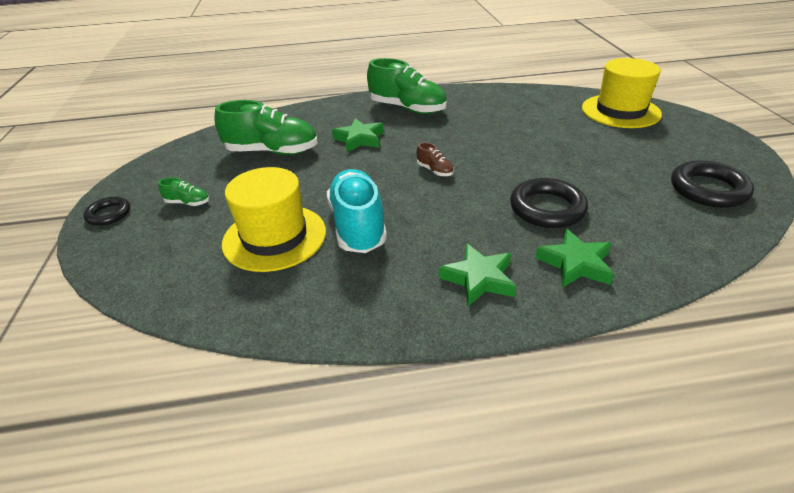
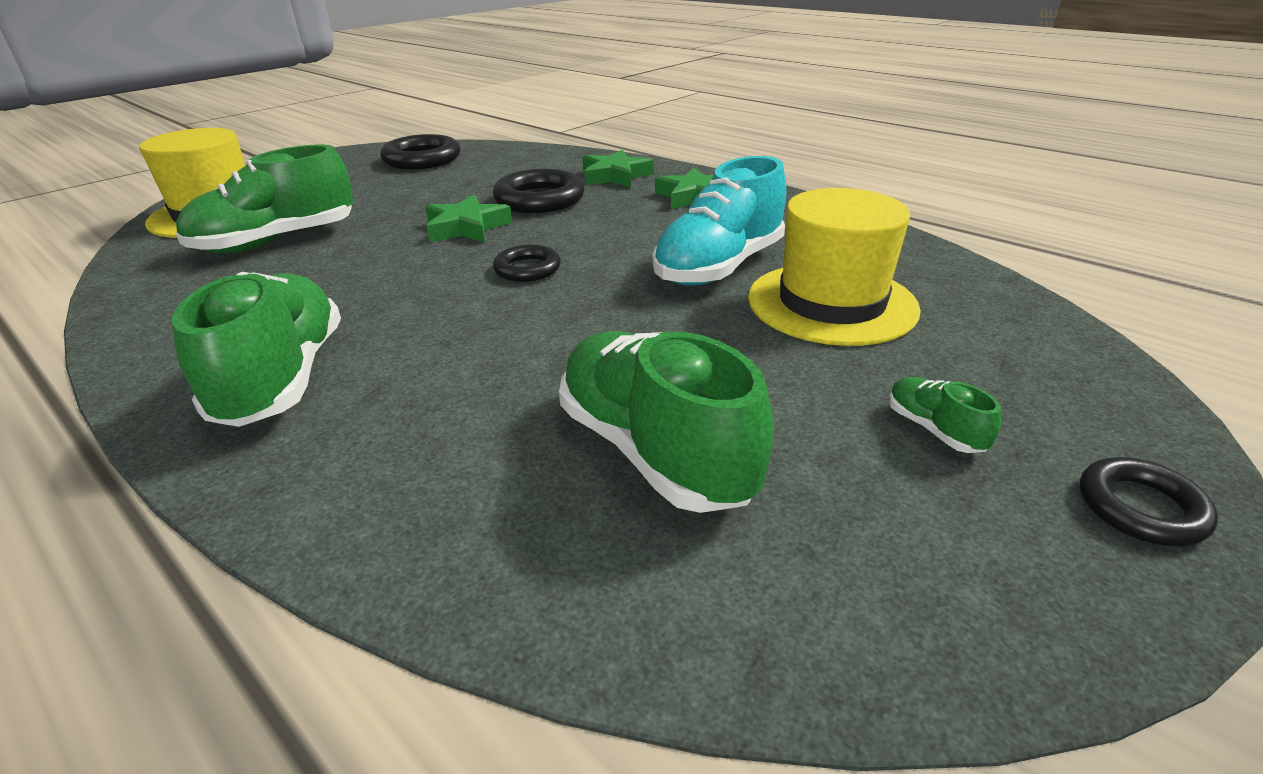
camera: 130 degrees left, 5 degrees down
green star [332,118,384,152] -> green star moved to [425,195,512,243]
brown shoe [417,142,454,176] -> black ring [493,245,561,282]
none -> green shoe [176,144,354,253]

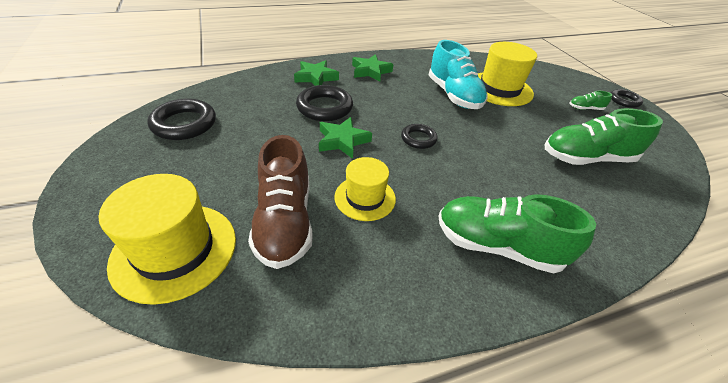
camera: 65 degrees left, 10 degrees up
green shoe [176,144,354,253] -> brown shoe [248,135,313,269]
none -> yellow hat [334,157,396,221]

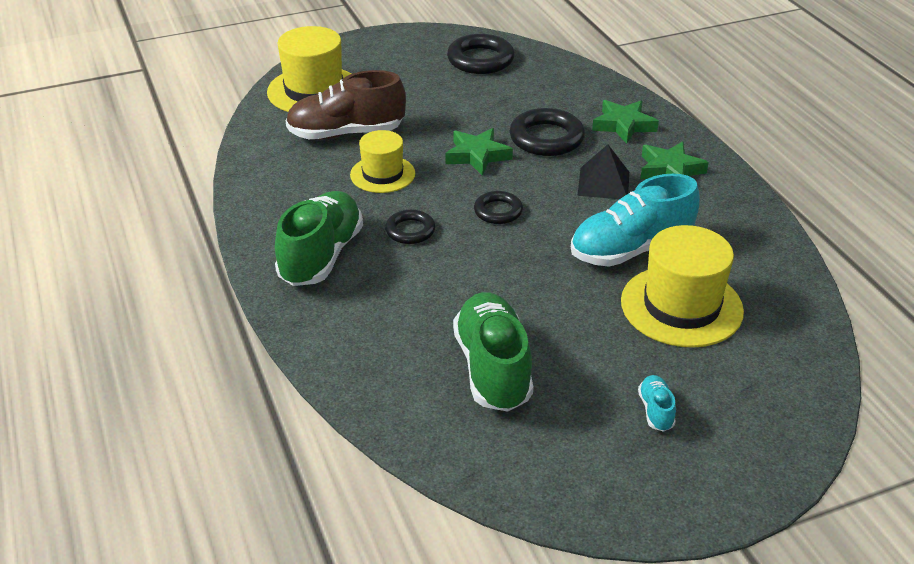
camera: 90 degrees right, 5 degrees down
green shoe [570,91,612,110] -> turquoise shoe [638,375,676,432]
black ring [611,89,643,108] -> black ring moved to [385,210,435,244]
none -> black pyramid [577,144,629,199]

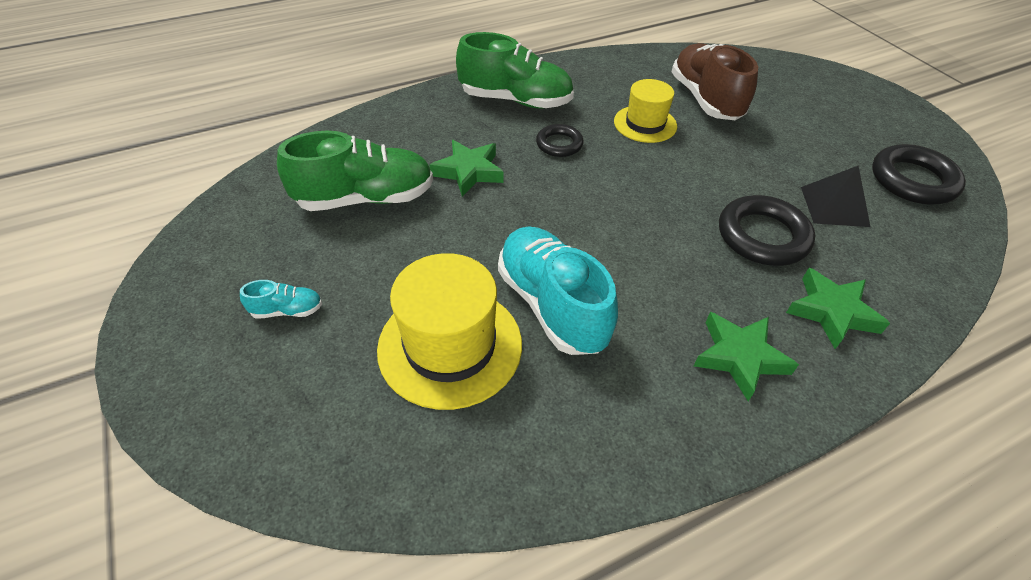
camera: 85 degrees right, 10 degrees up
yellow hat [267,26,351,112] -> none
green star [445,128,513,176] -> green star moved to [429,140,504,197]
black ring [474,191,523,224] -> none
black pyramid [577,144,629,199] -> black pyramid moved to [801,166,870,227]

